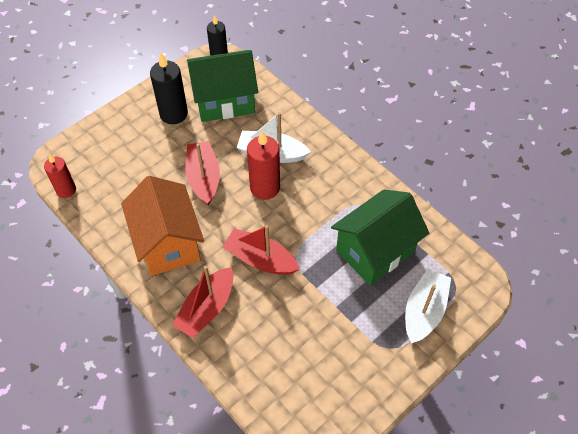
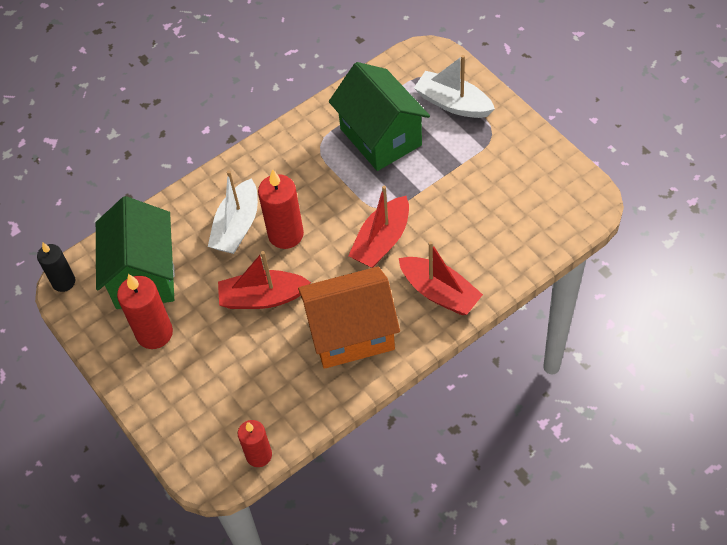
camera: 80 degrees left, 0 degrees up
black candle [150,53,188,124] -> red candle [117,274,173,349]

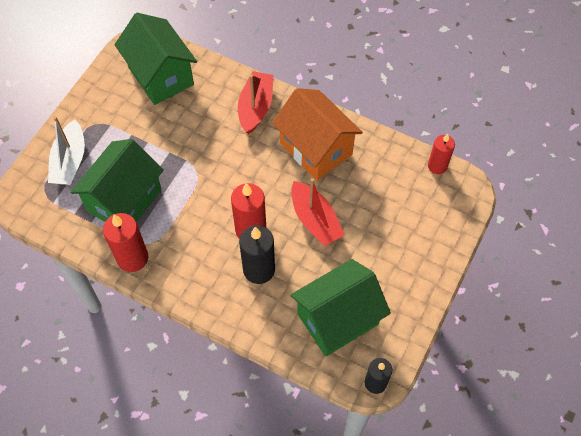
camera: 120 degrees left, 5 degrees up
red candle [117,274,173,349] -> red candle moved to [103,213,148,272]
white boat [208,170,258,254] -> black candle [239,225,275,284]
red boat [348,186,409,268] -> none
none -> green house [115,13,197,105]

